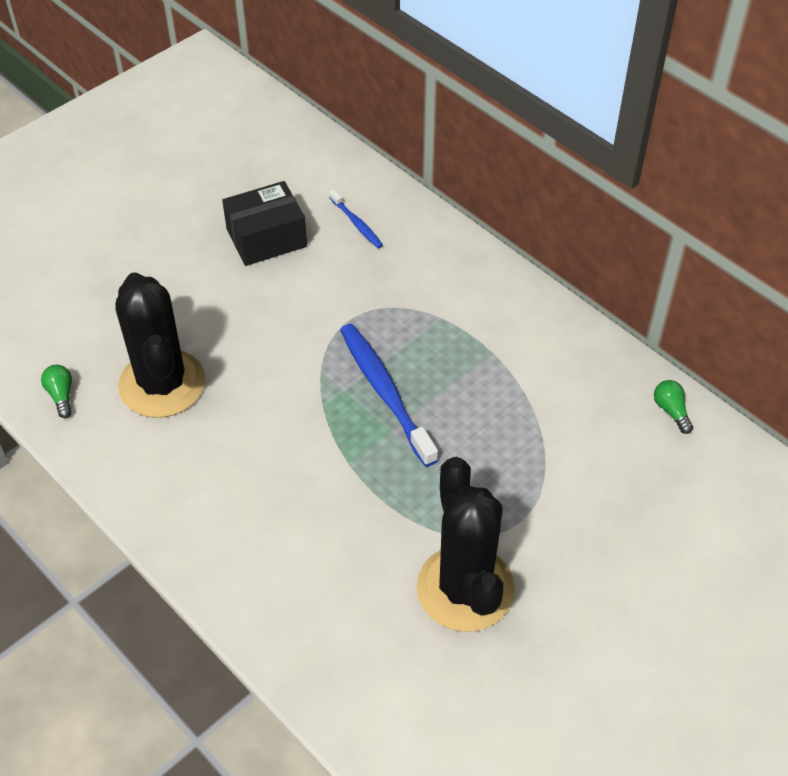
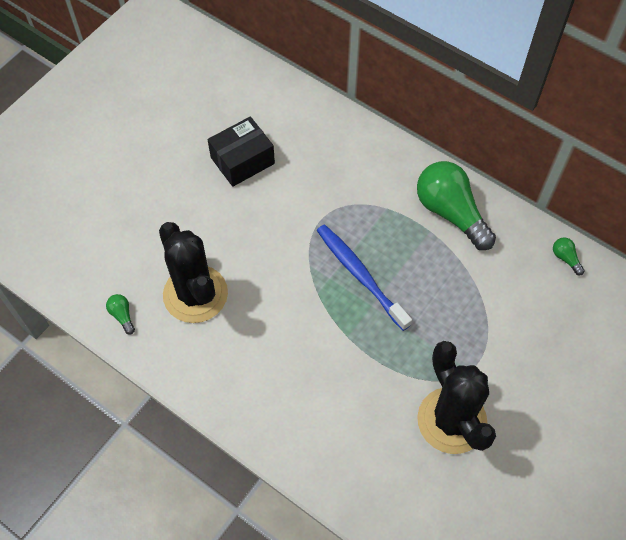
camera: 10 degrees left, 10 degrees up
blue toothbrush [329,189,383,248] -> none
none -> green light bulb [417,161,496,250]

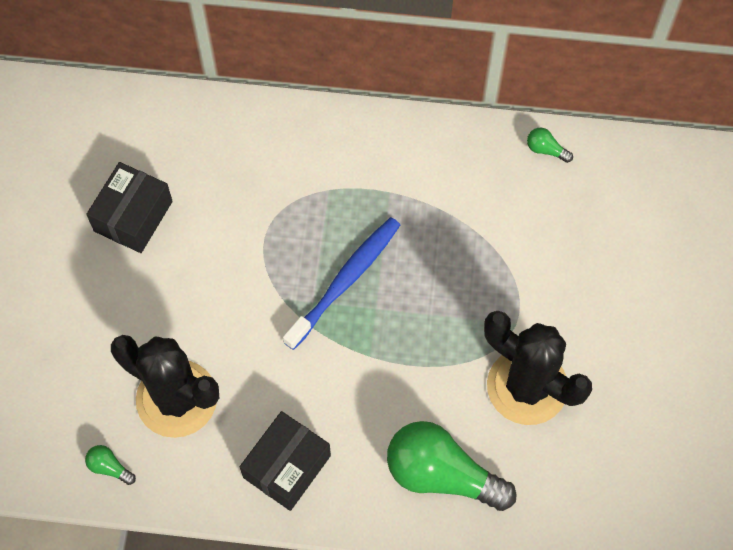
camera: 30 degrees left, 5 degrees up
blue toothbrush [317,224,412,331] -> blue toothbrush turned 105 degrees clockwise [283,217,400,350]
green light bulb [417,161,496,250] -> green light bulb moved to [387,421,517,511]
none -> black box [240,411,331,511]

